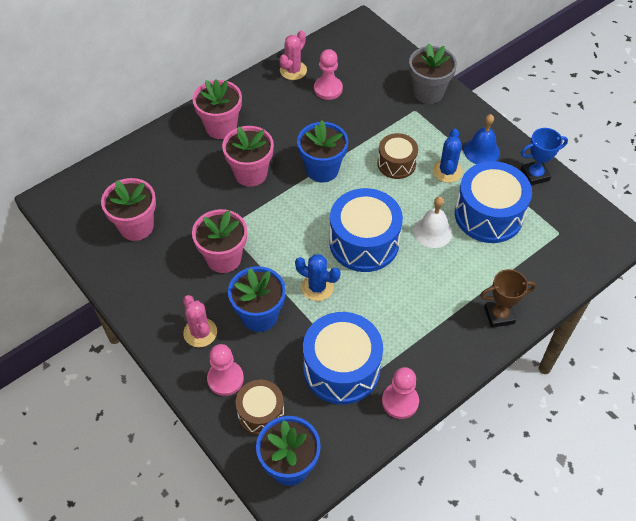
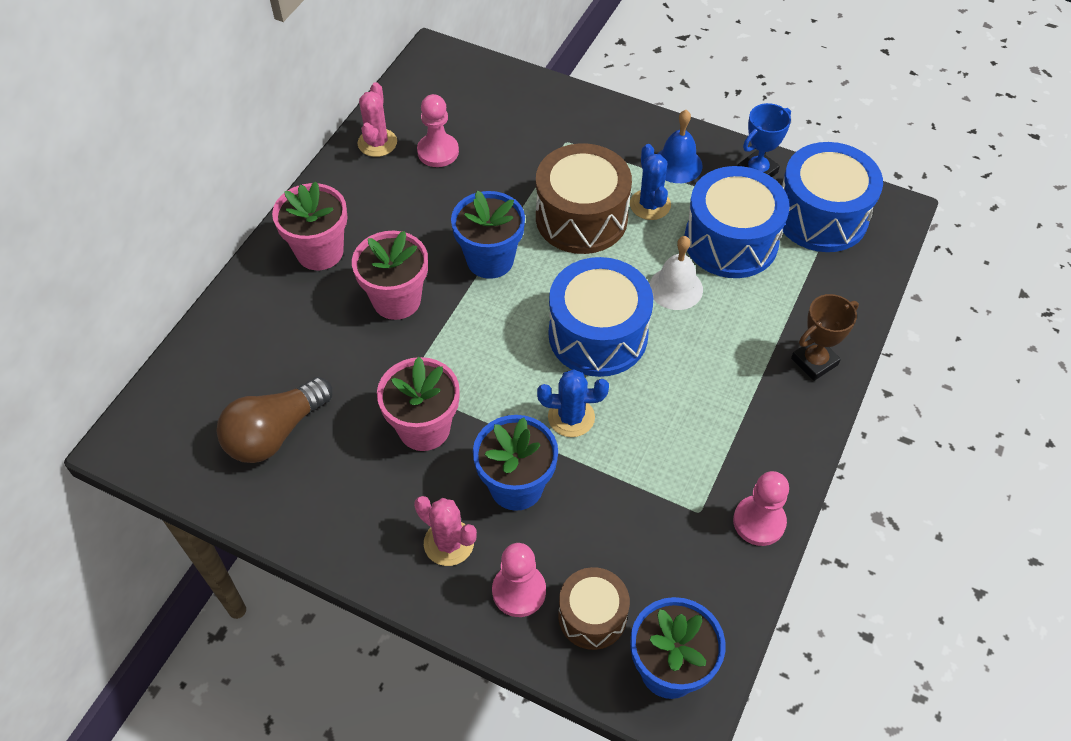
camera: 25 degrees left, 0 degrees up
pink flower pot [101,178,156,241] -> brown light bulb [217,377,333,463]
blue drum [303,312,383,405] -> blue drum moved to [782,142,883,252]
brown drum [377,133,418,179] -> brown drum [536,143,632,254], size x1.70
grey flower pot [409,43,457,104] -> none

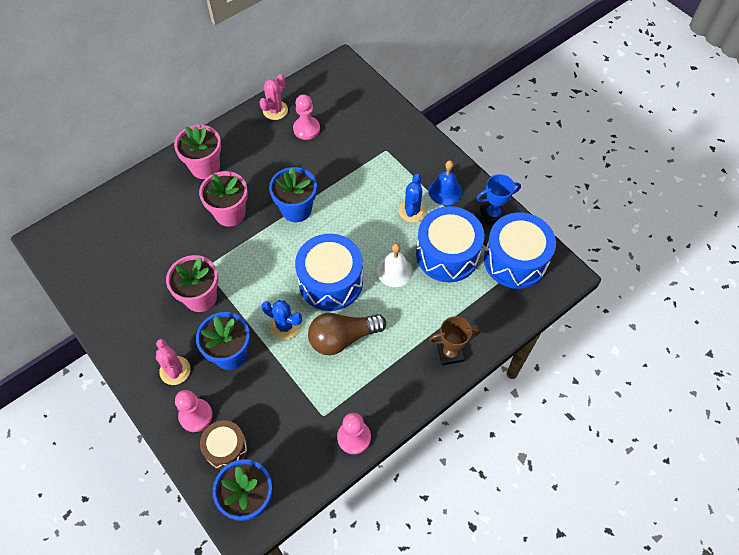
camera: 25 degrees right, 5 degrees up
brown light bulb [217,377,333,463] -> brown light bulb moved to [308,313,386,355]
brown drum [536,143,632,254] -> none

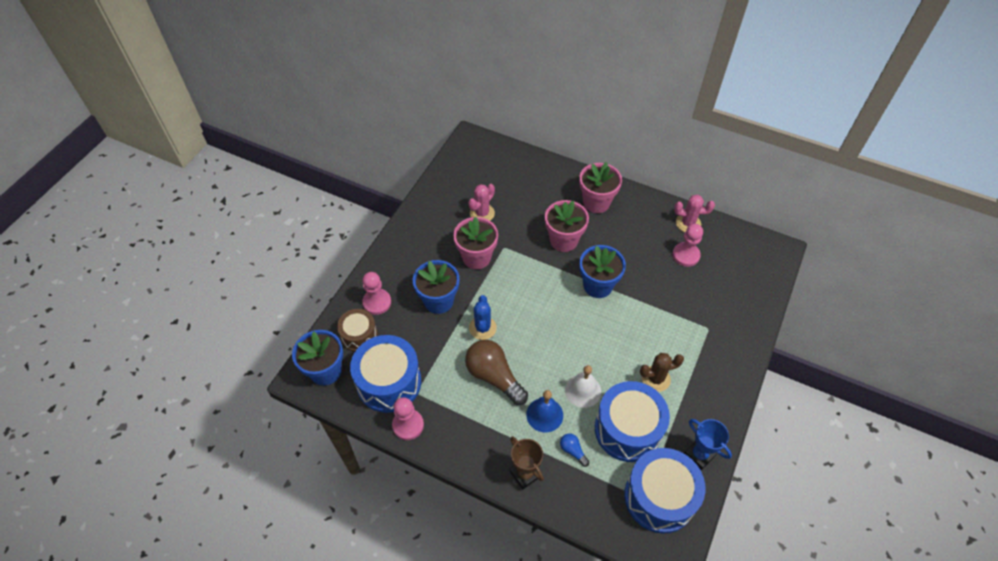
camera: 65 degrees right, 5 degrees down
pink cactus [156,339,191,385] -> pink cactus moved to [468,184,495,221]
blue drum [295,234,363,311] -> blue drum moved to [350,335,421,413]
blue cactus [399,174,426,223] -> brown cactus [640,353,684,392]
blue bell [429,160,462,205] -> blue bell moved to [526,390,563,432]
none -> blue light bulb [560,433,589,467]

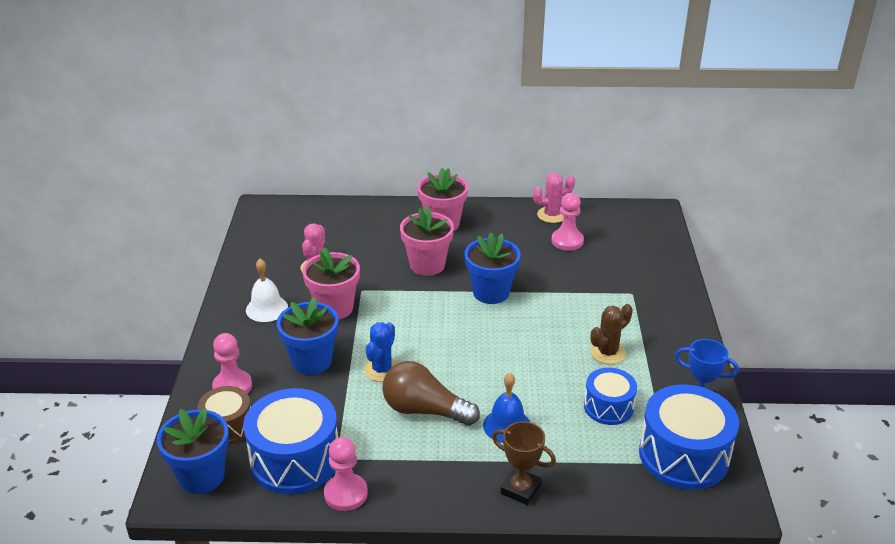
camera: 25 degrees left, 20 degrees down
blue cactus [469,295,497,340] -> blue cactus turned 45 degrees clockwise [364,322,398,382]
blue light bulb [560,433,589,467] -> none
white bell [565,365,601,408] -> white bell moved to [246,259,288,322]
blue drum [595,381,670,462] -> blue drum [584,368,637,425], size x0.59

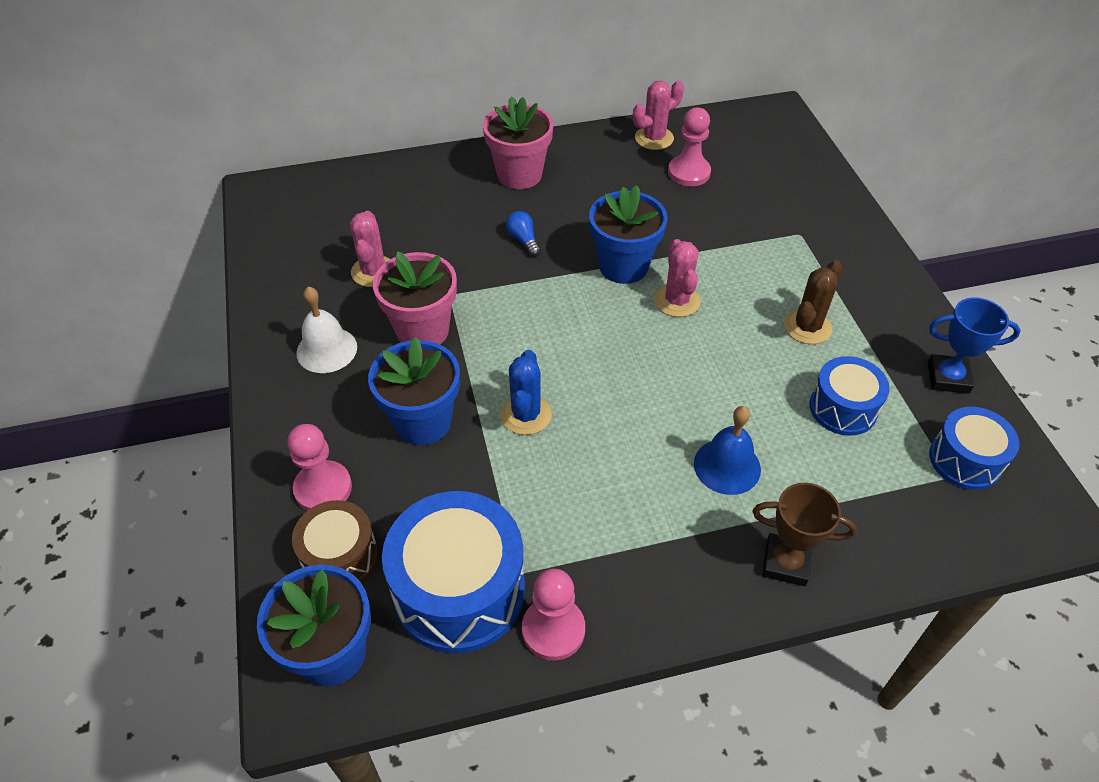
camera: 15 degrees left, 15 degrees up
brown light bulb [382,361,480,426] -> none
pink flower pot [400,206,454,276] -> blue light bulb [506,211,541,257]
blue drum [639,384,739,490] -> blue drum [929,407,1020,490], size x0.59
none -> pink cactus [654,239,701,317]

